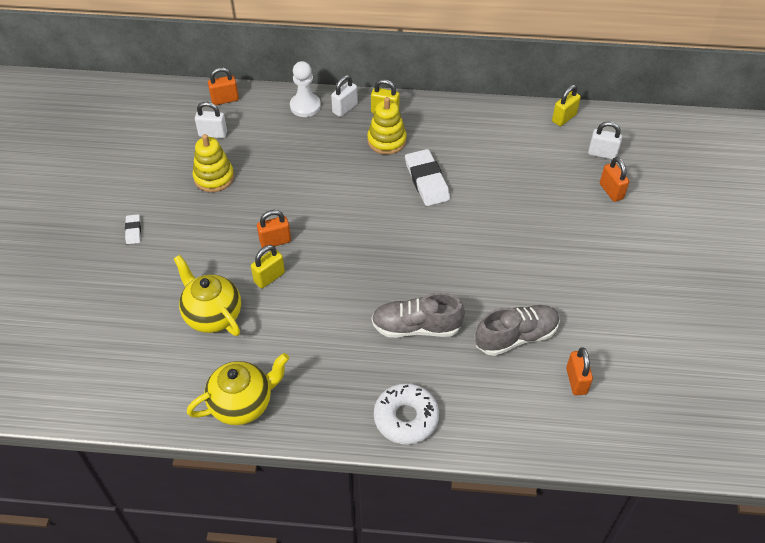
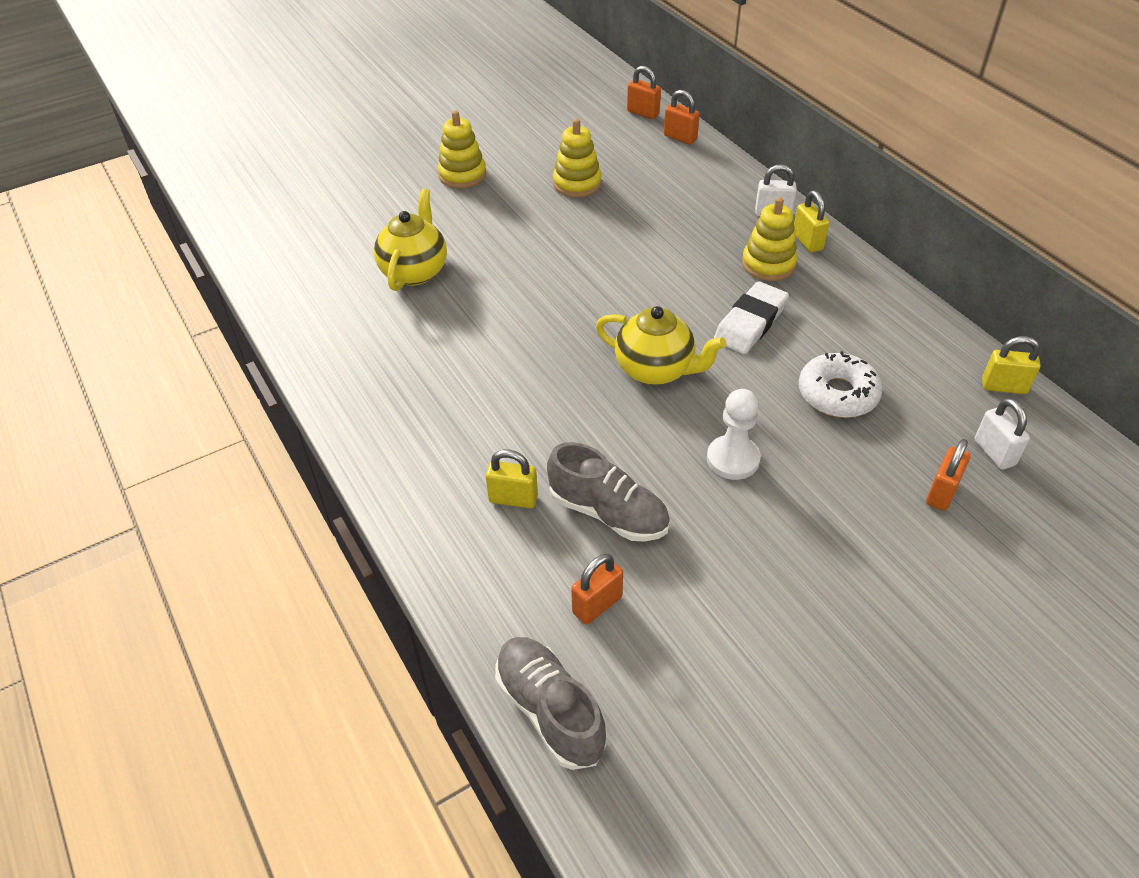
camera: 55 degrees right, 5 degrees down
white eraser [125,214,141,244] -> yellow stacking toy [437,110,486,189]
yellow teapot [187,353,289,425] -> yellow teapot moved to [596,306,726,385]
white padlock [195,102,227,138] -> none
yellow padlock [251,245,285,288] -> yellow padlock moved to [486,450,538,508]
orange padlock [257,210,291,248] -> orange padlock moved to [627,66,661,119]
white pawn [290,61,321,117] -> white pawn moved to [707,389,761,480]
grey shoe [371,293,465,338] -> grey shoe moved to [495,637,607,770]
white donut [374,383,439,445] -> white donut moved to [799,351,883,418]

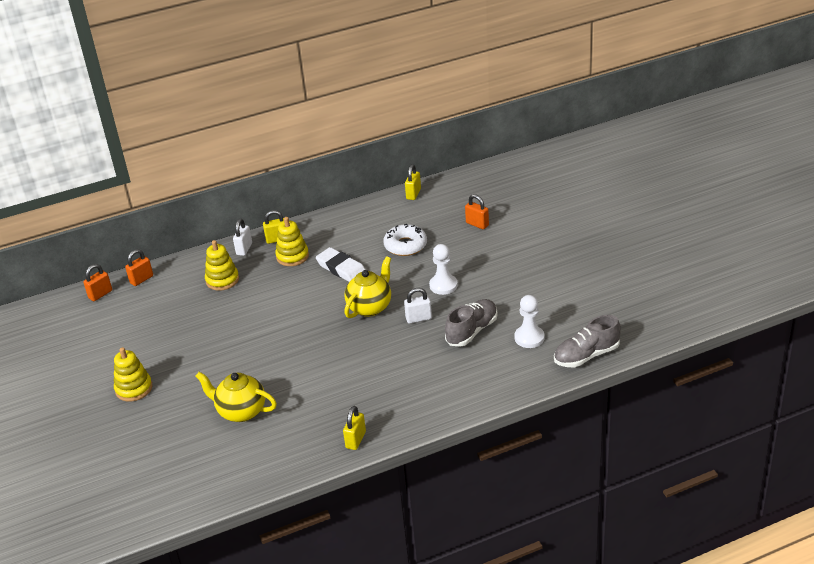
camera: 80 degrees left, 10 degrees down
yellow padlock [486,450,538,508] -> yellow padlock moved to [343,406,366,450]
yellow stacking toy [553,118,602,198] -> yellow stacking toy moved to [205,240,239,291]
orange padlock [571,554,623,625] -> white pawn [514,295,544,348]
white padlock [975,398,1030,470] -> white padlock moved to [404,288,432,324]

